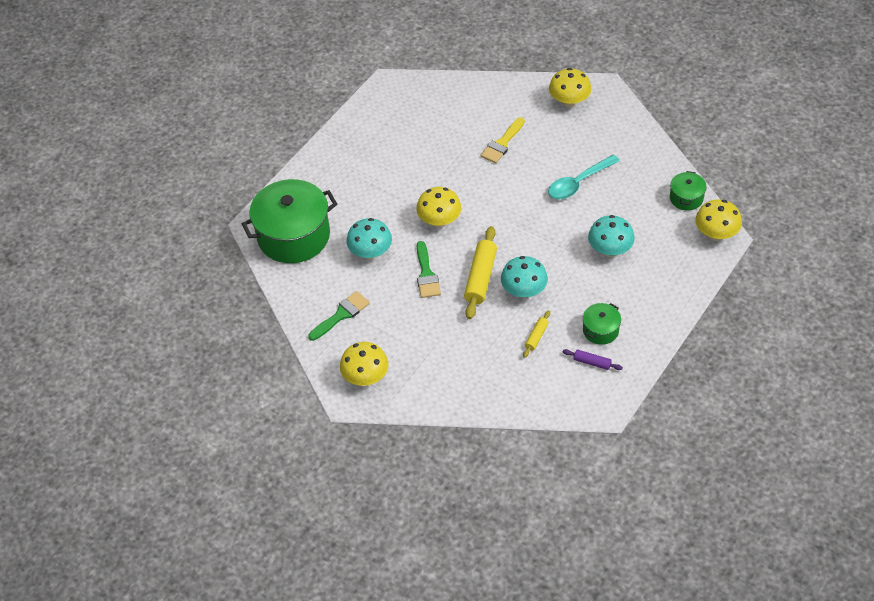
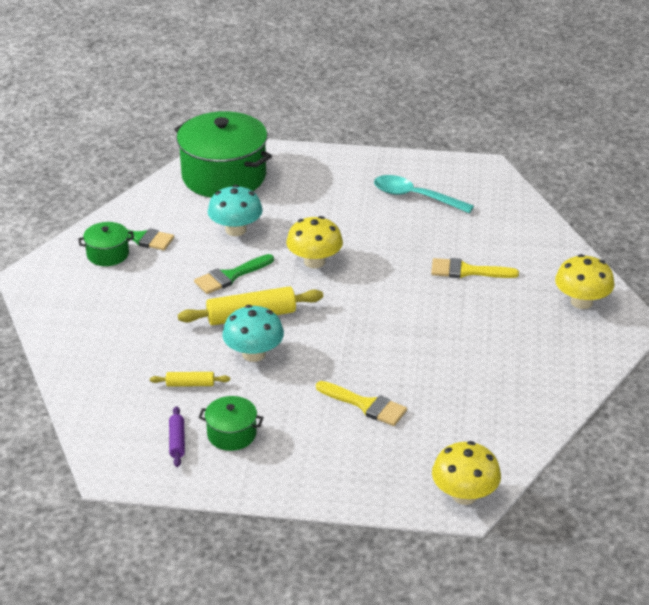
camera: 60 degrees right, 15 degrees down
yellow mushroom [340,342,389,386] -> none
turquoise spoon [548,154,620,199] -> turquoise spoon moved to [374,175,474,213]
turquoise mushroom [588,215,635,257] -> yellow brush [316,381,407,426]
green pot [670,171,707,211] -> green pot moved to [78,222,134,266]

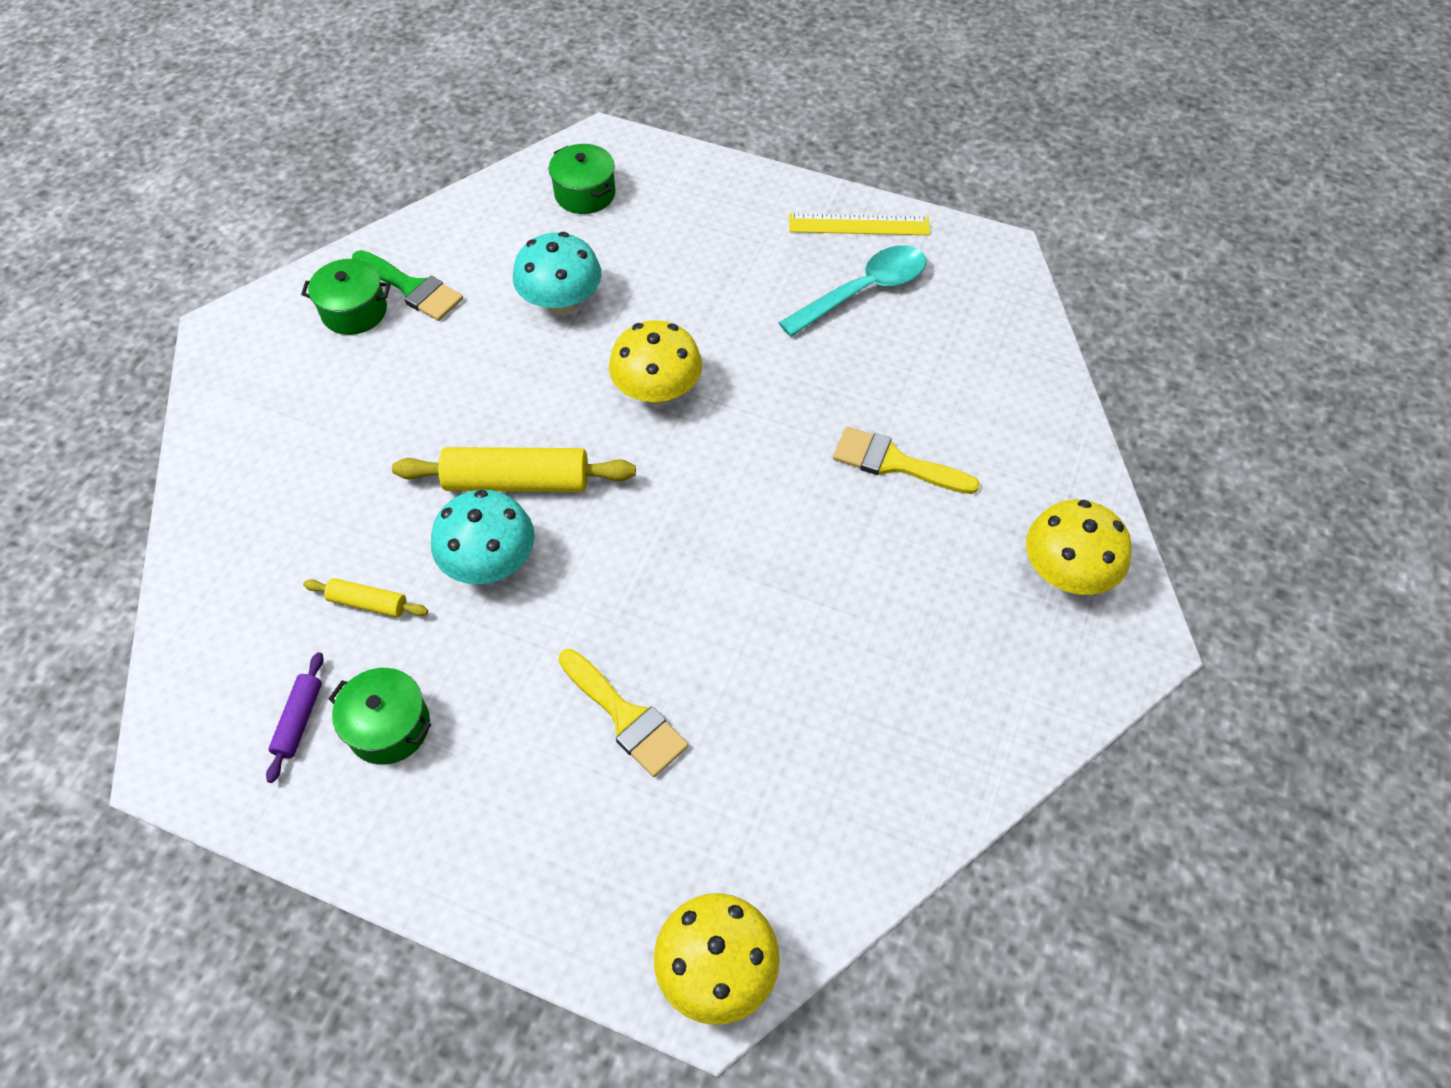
camera: 15 degrees right, 20 degrees up
green pot [174,111,272,198] -> green pot [549,144,616,214], size x0.46
green brush [194,254,274,294] -> none
turquoise spoon [374,175,474,213] -> turquoise spoon turned 105 degrees clockwise [778,245,926,337]
none -> yellow ruler [789,213,930,235]

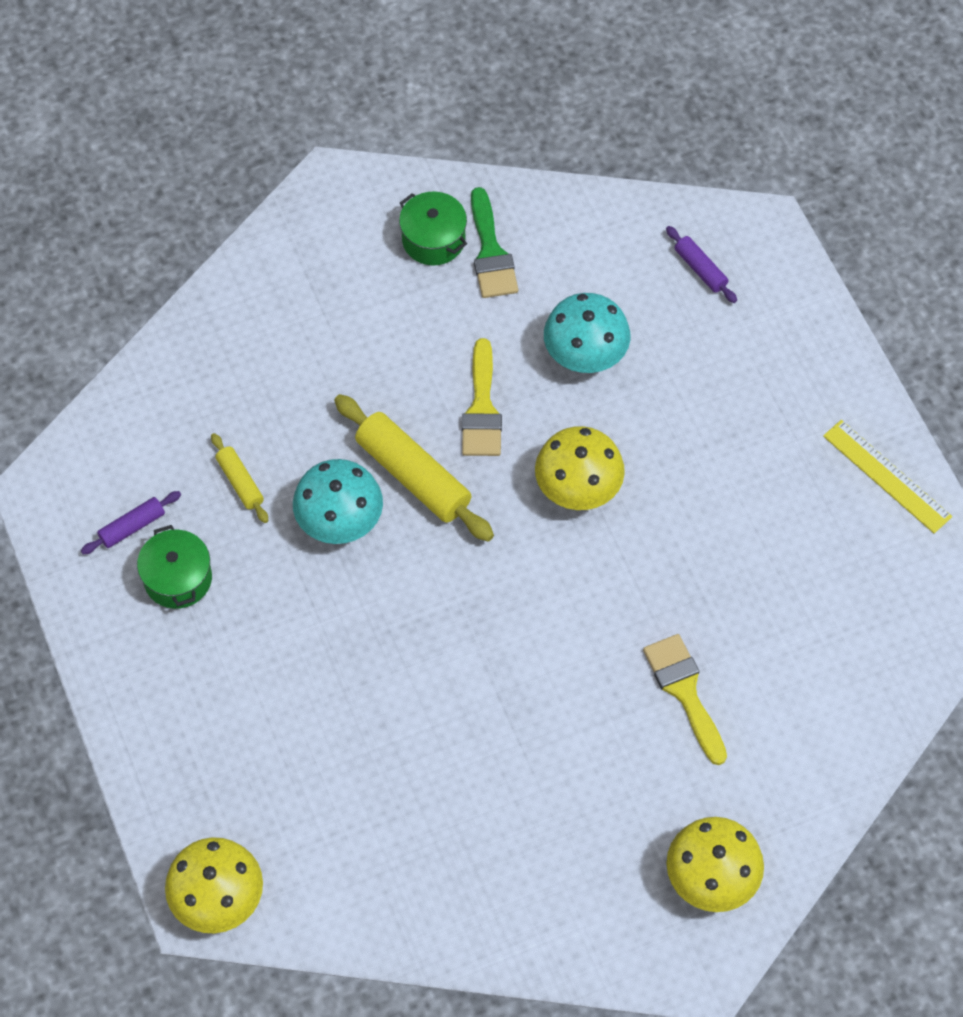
camera: 45 degrees right, 5 degrees up
green pot [549,144,616,214] -> purple rolling pin [666,226,737,303]
yellow brush [558,649,688,777] -> yellow brush moved to [462,338,502,456]
turquoise spoon [778,245,926,337] -> none

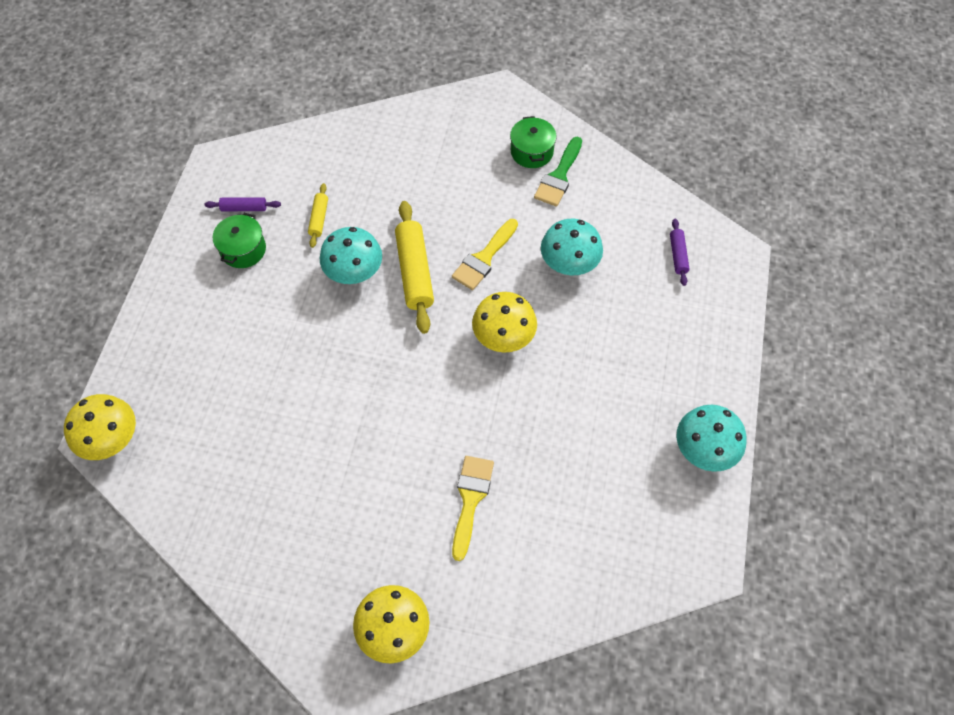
camera: 35 degrees right, 0 degrees up
yellow ruler [823,420,952,533] -> turquoise mushroom [676,405,747,472]

